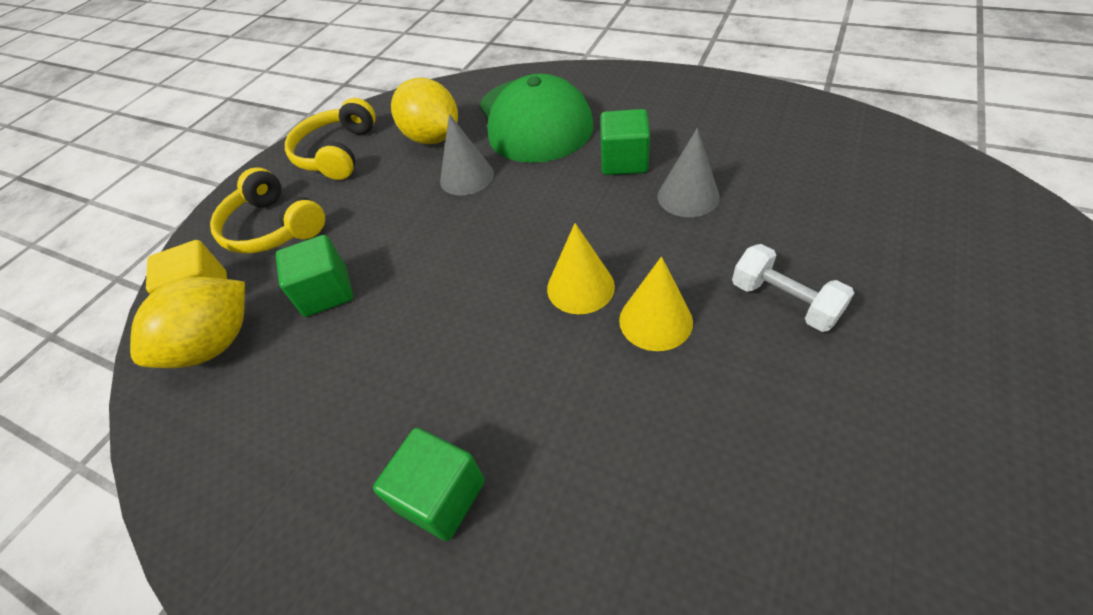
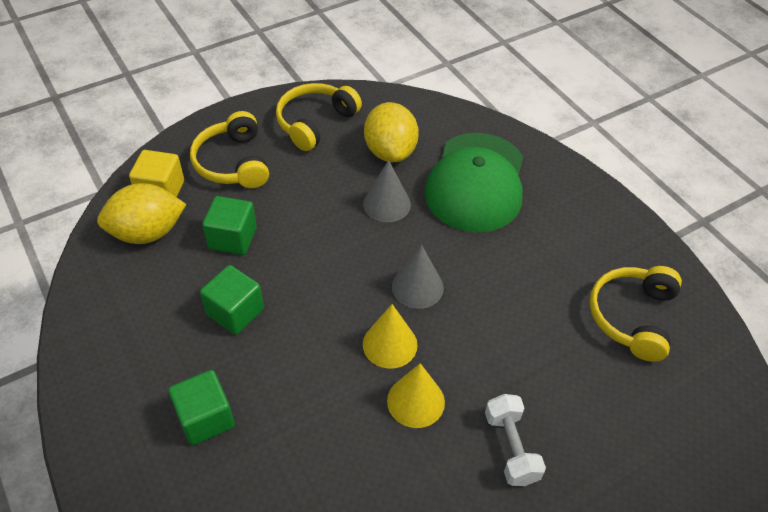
camera: 25 degrees right, 0 degrees up
green cube [600,109,650,175] -> green cube moved to [200,265,264,335]
grey cone [658,128,720,217] -> grey cone moved to [392,245,444,309]
none -> yellow headphones [590,266,682,362]

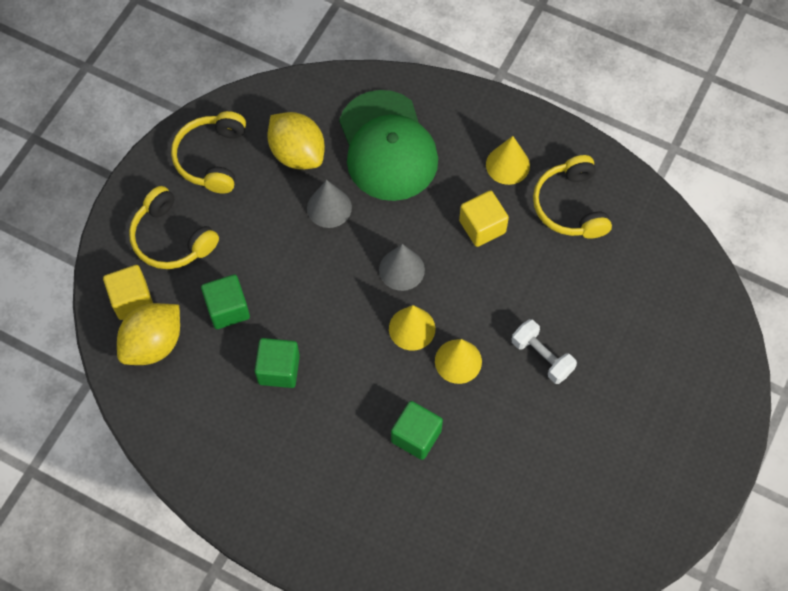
camera: 30 degrees left, 15 degrees up
green cube [168,370,235,445] -> green cube moved to [391,401,443,460]
none -> yellow cube [459,190,509,247]
none -> yellow cone [486,136,530,185]

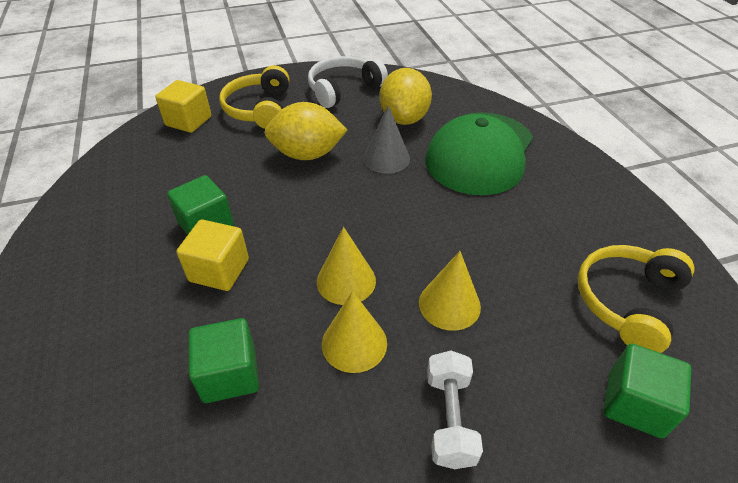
camera: 45 degrees right, 20 degrees down
yellow lemon [117,303,180,365] -> yellow lemon moved to [265,102,347,160]
yellow headphones [171,111,246,194] -> white headphones [308,56,388,108]
green cube [201,274,250,329] -> green cube moved to [603,344,691,438]
grey cone [379,244,425,291] -> none
yellow cube [459,190,509,247] -> yellow cube moved to [177,220,249,291]
yellow cone [486,136,530,185] -> yellow cone moved to [419,251,481,331]

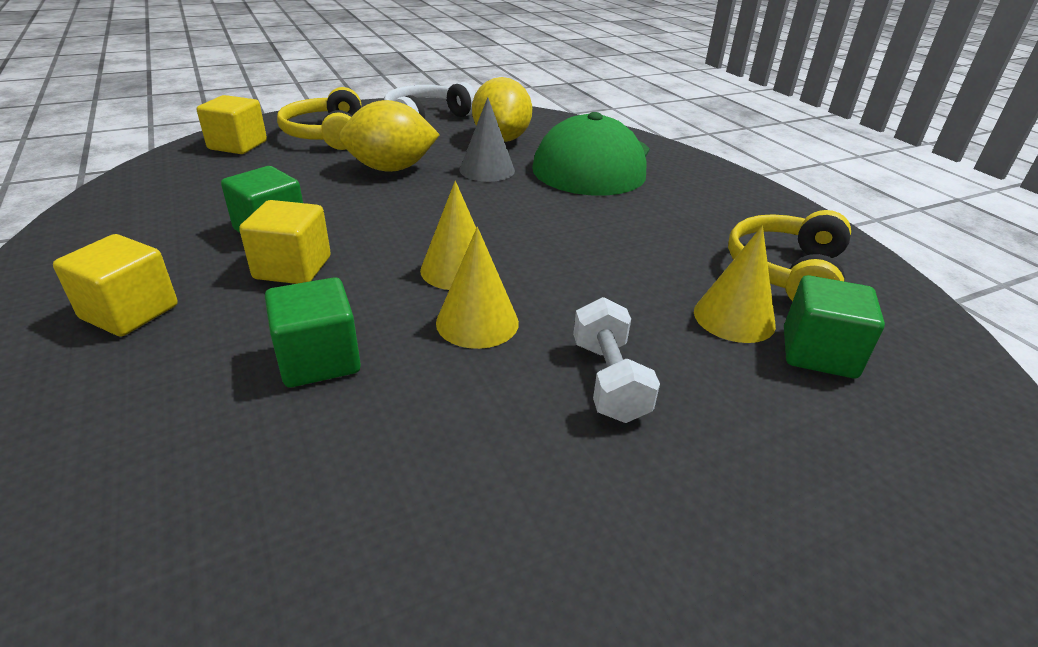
camera: 10 degrees left, 10 degrees down
yellow cone [419,251,481,331] -> yellow cone moved to [694,226,776,343]
none -> yellow cube [53,234,178,336]

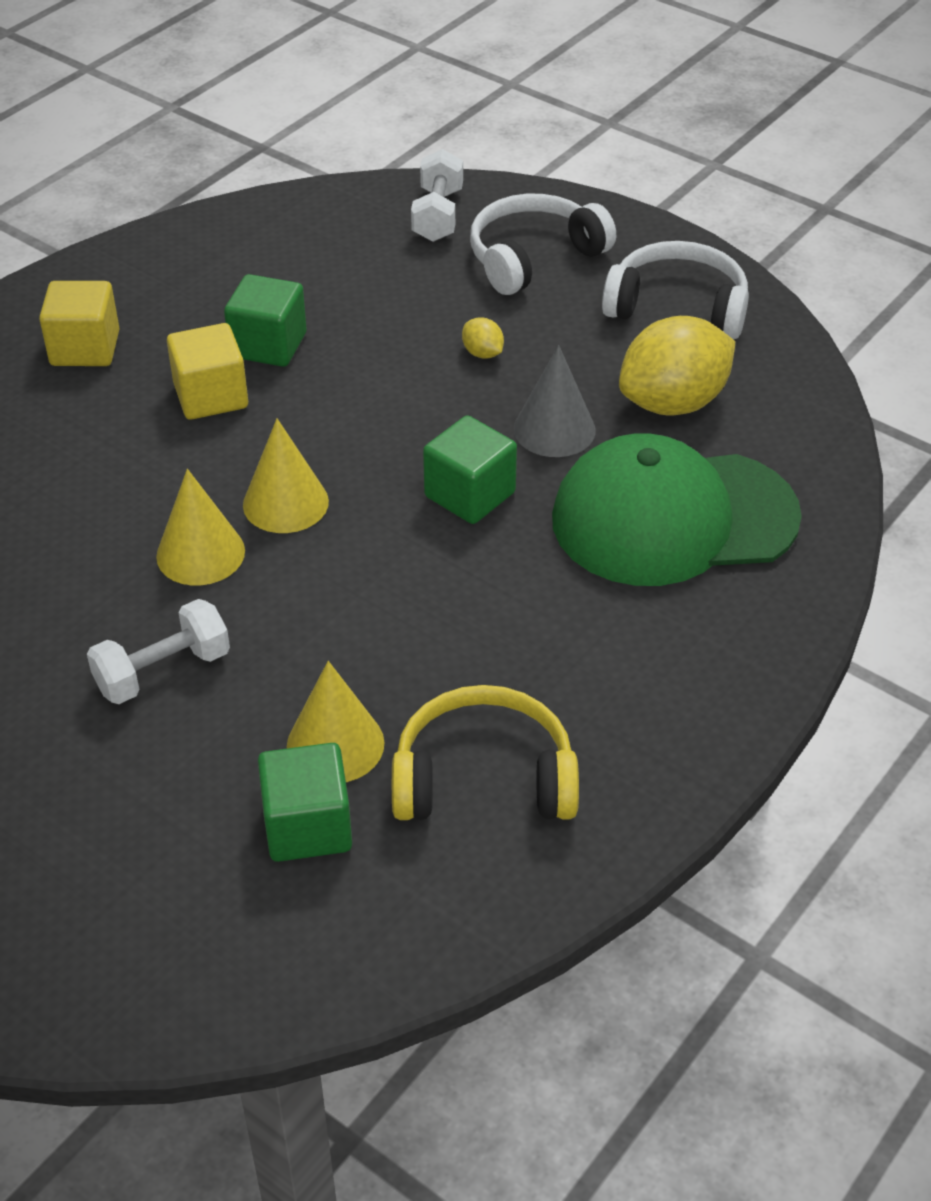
camera: 65 degrees right, 10 degrees up
yellow cube [197,95,267,154] -> white dumbbell [411,149,463,242]
green cube [265,277,361,387] -> green cube moved to [423,415,517,524]
yellow headphones [277,87,361,150] -> white headphones [470,194,616,295]
yellow lemon [339,100,440,172] -> yellow lemon [462,317,504,359], size x0.42

